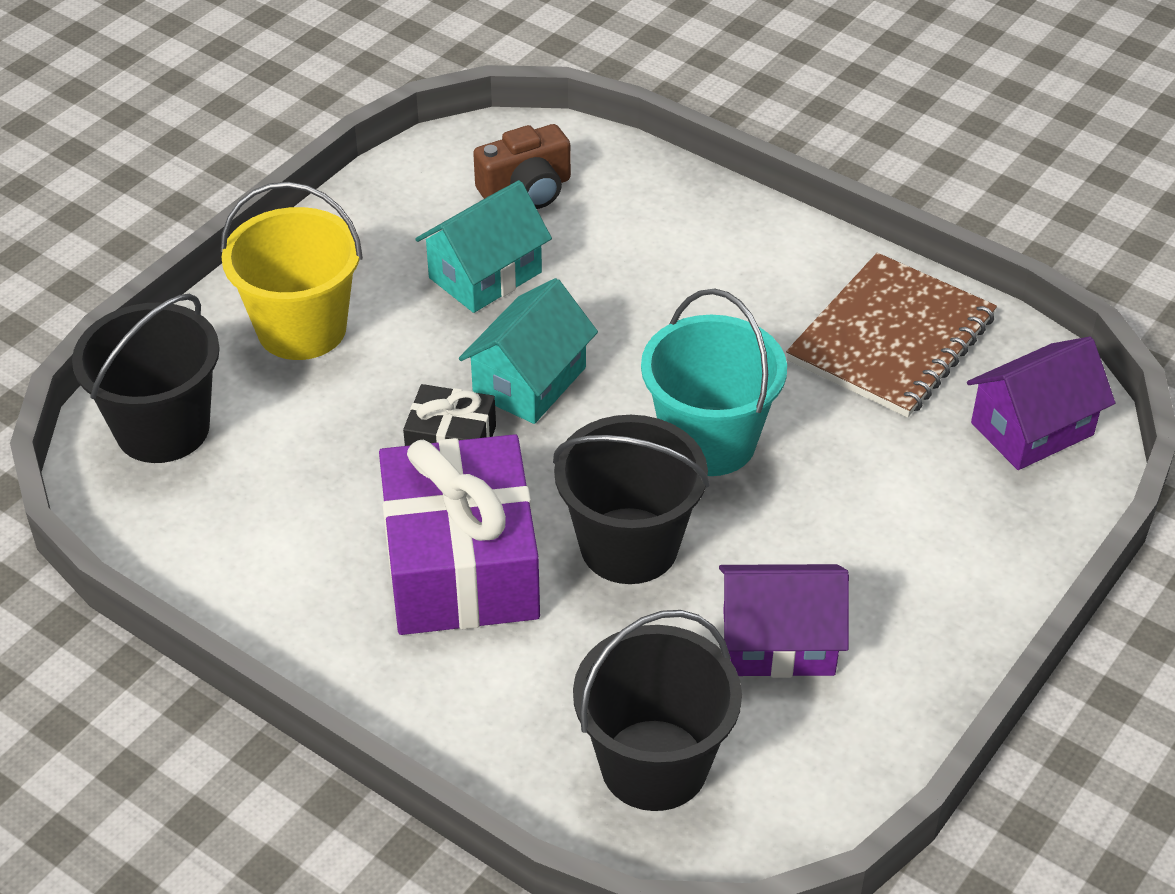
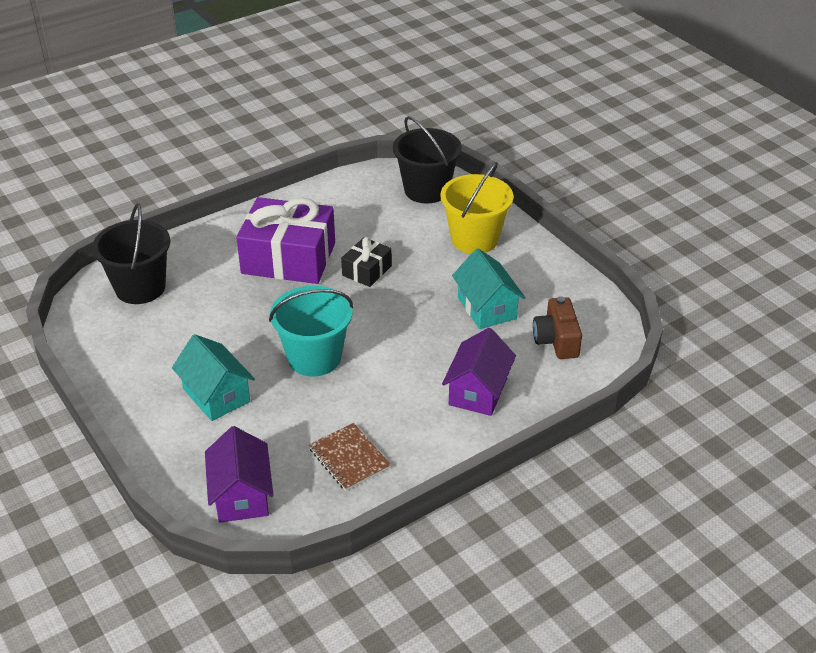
camera: 110 degrees right, 5 degrees down
turquoise house [459,278,598,424] -> turquoise house moved to [172,334,255,421]
black bucket [553,415,710,584] -> none
purple house [719,564,849,678] -> purple house moved to [442,328,516,416]
brown notebook [786,253,997,418] -> brown notebook [309,423,391,491], size x0.59

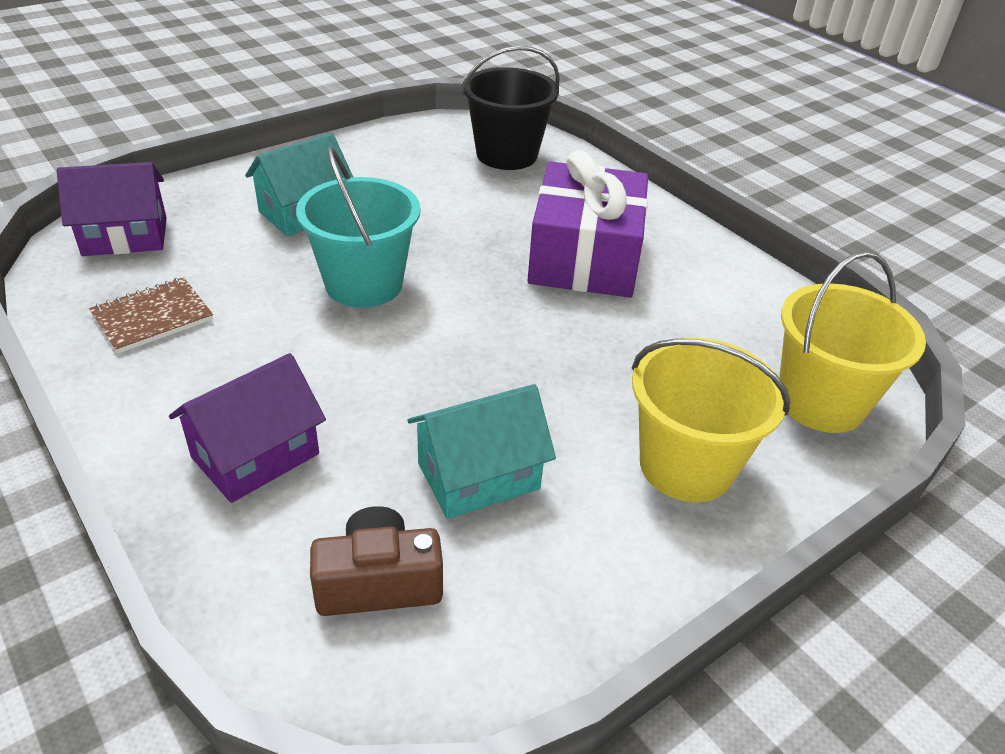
camera: 85 degrees right, 0 degrees up
black gift [341,237,392,287] -> none
black bucket [393,116,462,203] -> yellow bucket [779,251,926,433]
purple house [442,328,516,416] -> purple house turned 60 degrees counterclockwise [169,353,326,503]

